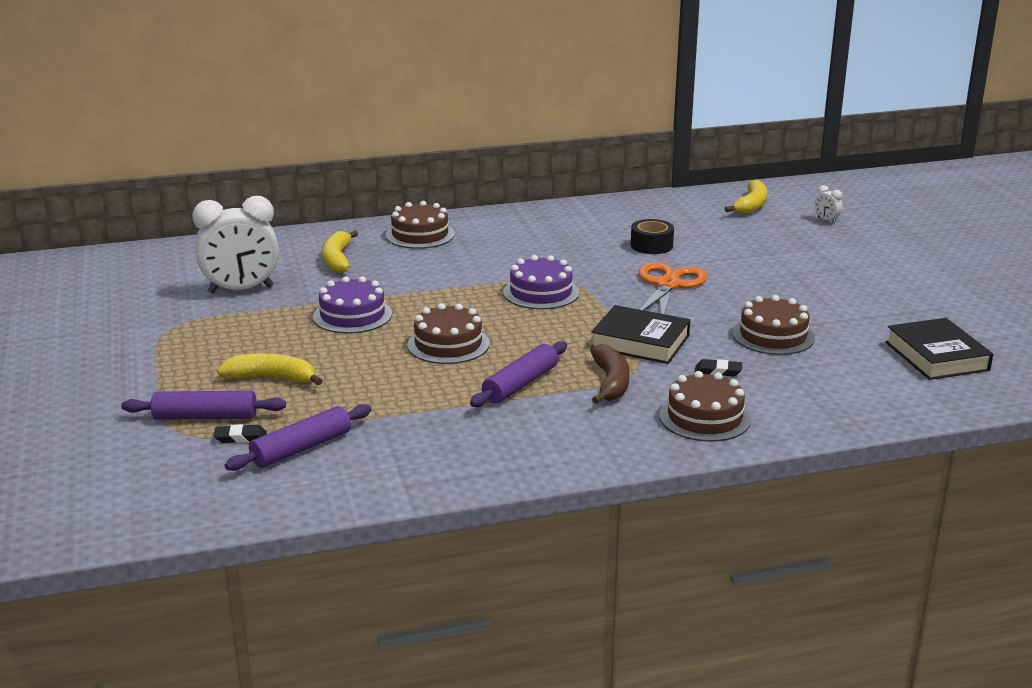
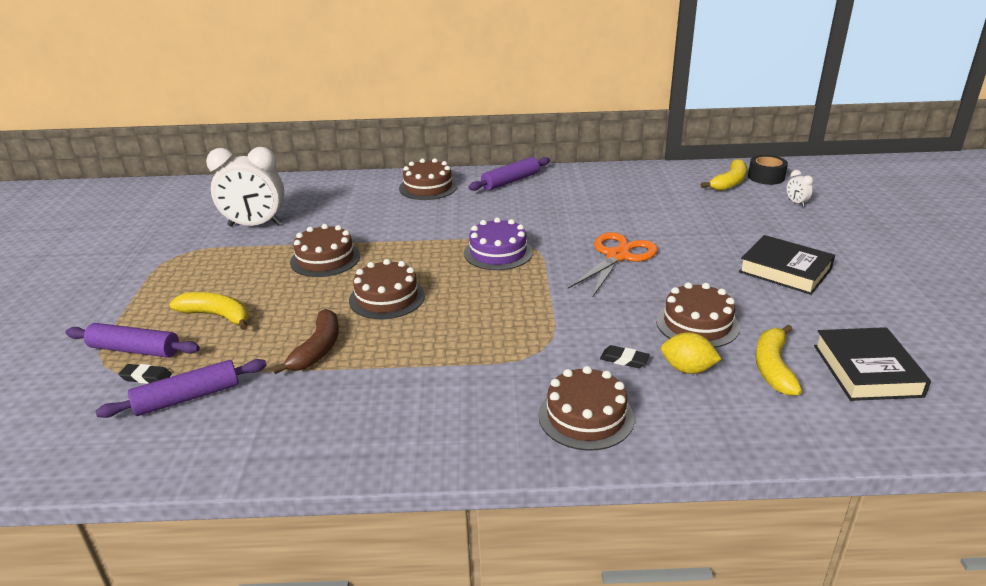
camera: 15 degrees right, 5 degrees up
purple cake [313,276,392,333] -> brown cake [290,224,360,277]
yellow banana [322,230,358,273] -> yellow banana moved to [755,325,802,396]
purple rolling pin [470,341,567,407] -> purple rolling pin moved to [468,157,550,191]
brown banana [590,344,630,404] -> brown banana moved to [272,309,339,374]
black book [591,305,690,364] -> black book moved to [739,235,835,295]
black tape [631,219,674,254] -> black tape moved to [748,155,788,185]
none -> yellow lemon [661,332,721,374]

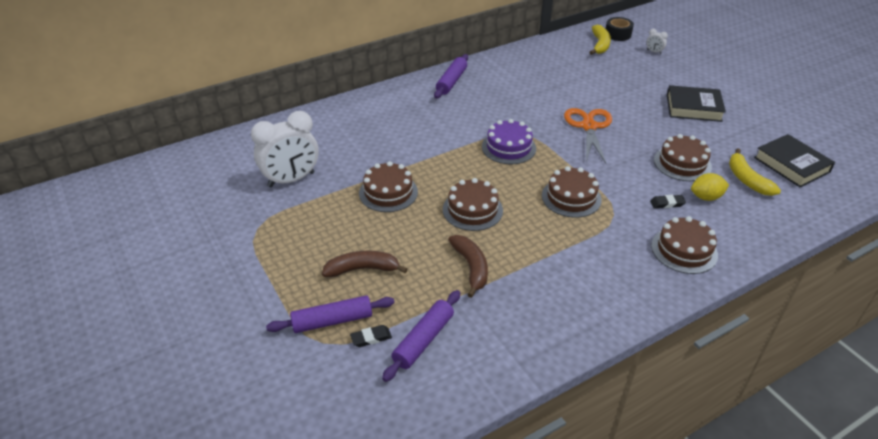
camera: 30 degrees left, 10 degrees up
yellow banana [169,292,249,330] -> brown banana [322,251,408,277]
brown cake [399,158,458,200] -> brown cake moved to [542,166,602,218]

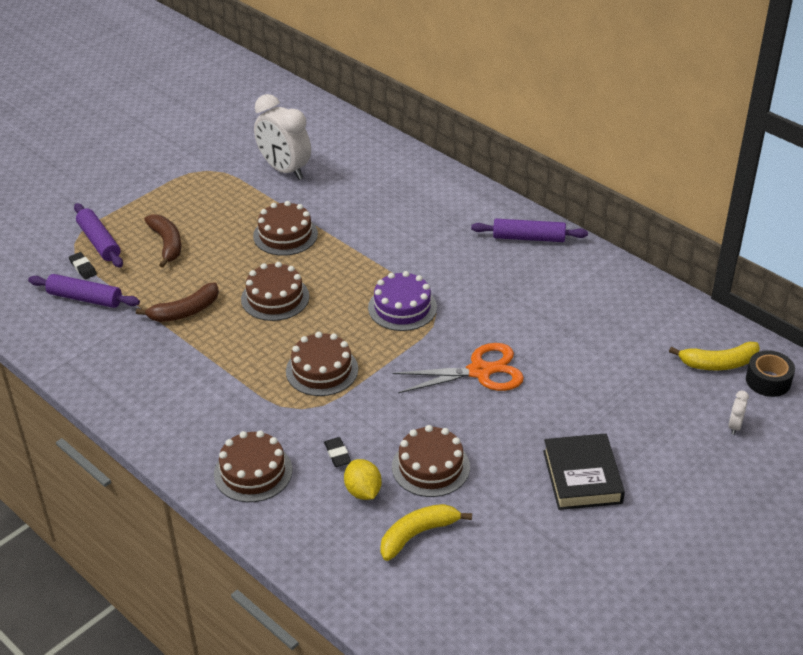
camera: 75 degrees right, 0 degrees up
black book [754,134,835,188] -> none

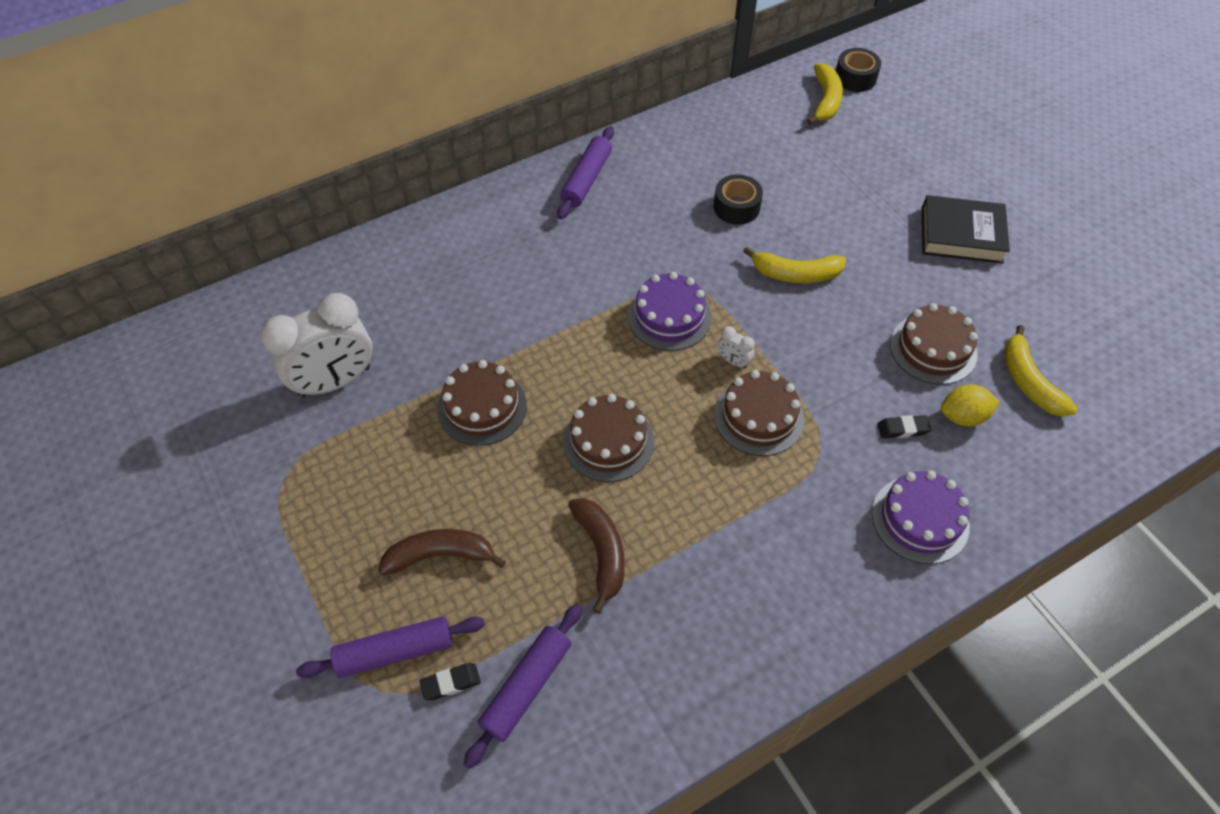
camera: 75 degrees left, 15 degrees up
brown cake [214,431,293,502] -> purple cake [872,470,970,564]
orange scissors [393,343,524,393] -> yellow banana [743,247,846,283]
white clock [728,391,749,435] -> white clock moved to [718,326,755,369]
none -> black tape [713,174,763,225]

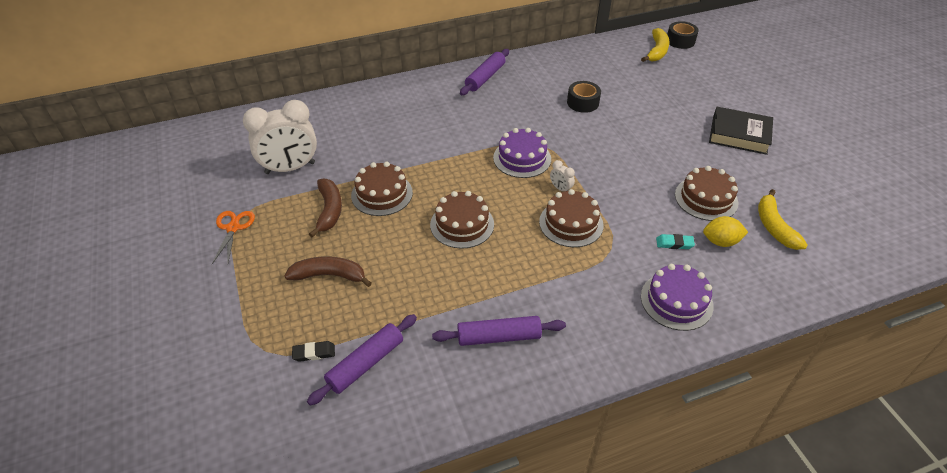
camera: 10 degrees right, 10 degrees down
purple rolling pin [296,616,485,678] -> purple rolling pin moved to [432,316,566,346]
brown banana [568,498,625,614] -> brown banana moved to [309,178,342,238]
yellow banana [743,247,846,283] -> none
black eraser [878,415,931,438] -> turquoise eraser [656,234,695,249]
none -> orange scissors [212,211,255,264]

